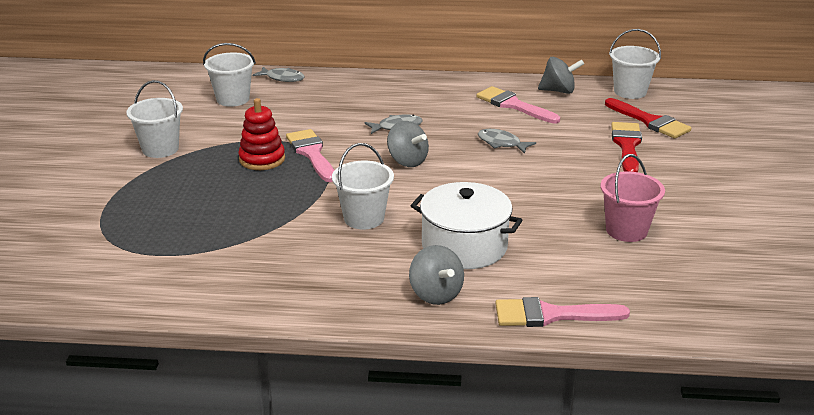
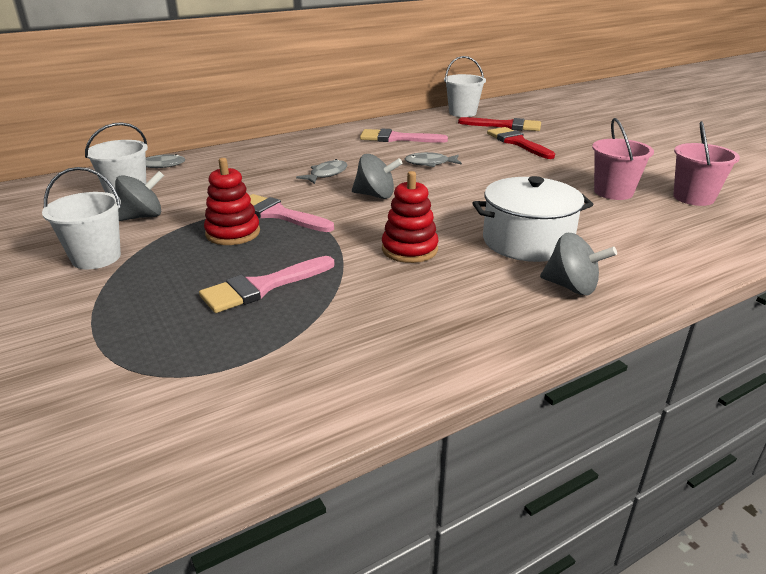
camera: 35 degrees left, 0 degrees up
white bucket [332,143,394,229] -> red stacking toy [382,171,439,263]
pink brush [495,297,630,327] -> pink brush moved to [199,256,334,313]
grey spinning top [538,57,584,94] -> grey spinning top moved to [115,171,164,221]
none -> pink bucket [673,121,740,206]

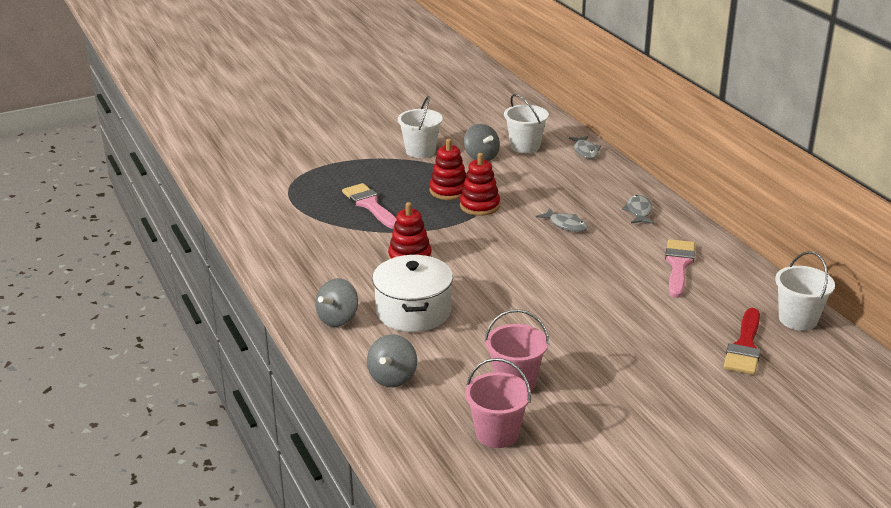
camera: 95 degrees right, 0 degrees up
pink brush [249,194,334,232] -> red stacking toy [460,153,500,216]
grey spinning top [352,154,403,199] -> grey spinning top moved to [367,334,417,387]
grey fish [405,152,462,167] -> grey fish moved to [622,195,654,224]
red brush [487,127,555,159] -> none

